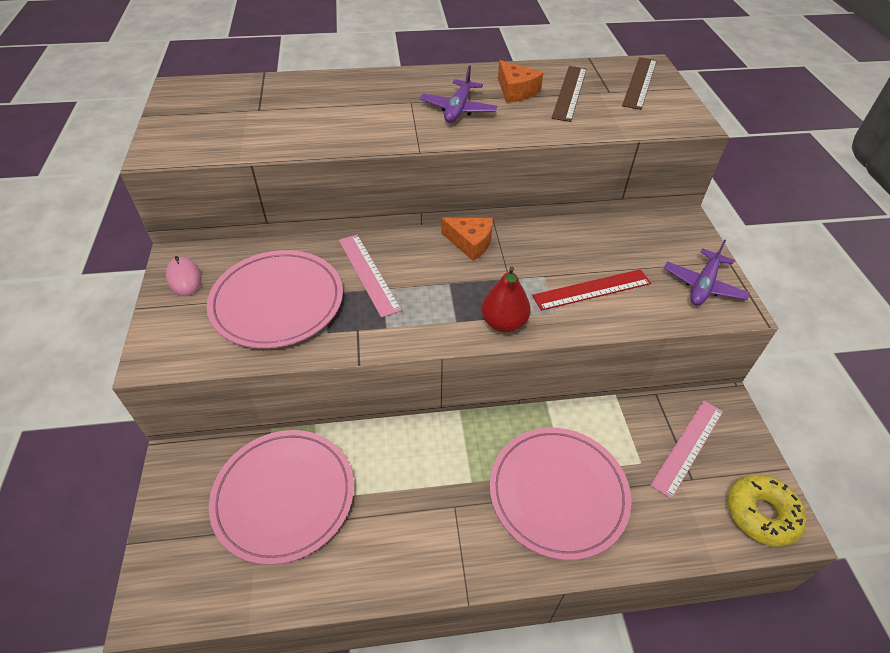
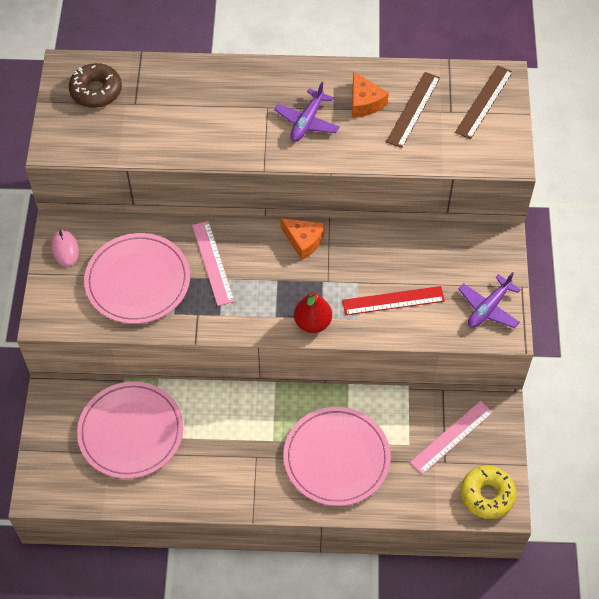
camera: 10 degrees right, 10 degrees up
none -> brown donut [69,63,122,108]

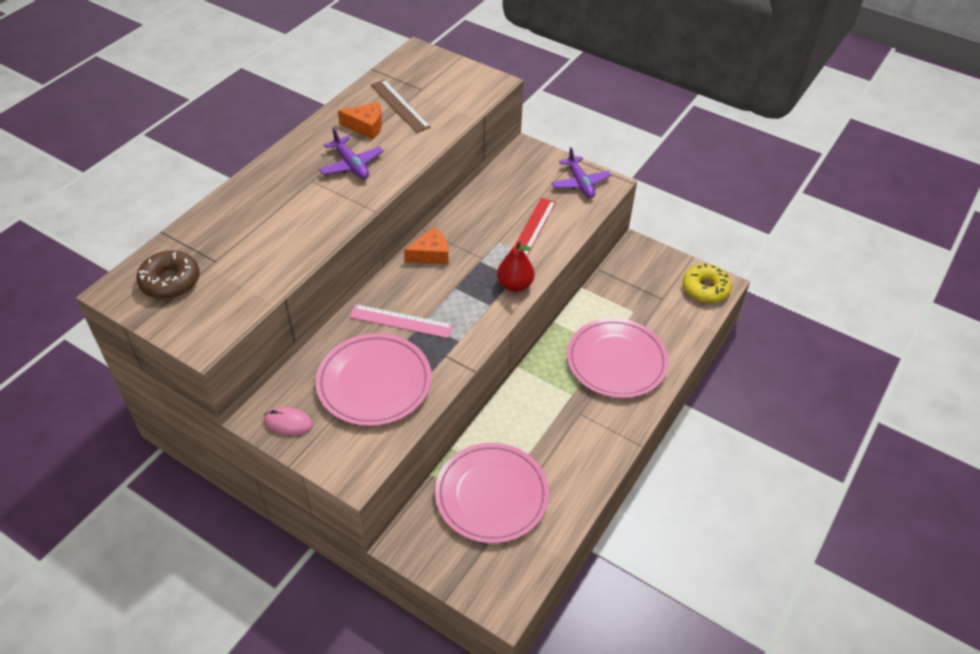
camera: 60 degrees left, 10 degrees down
pink ruler [410,401,493,475] -> none
brown ruler [455,65,513,139] -> none

